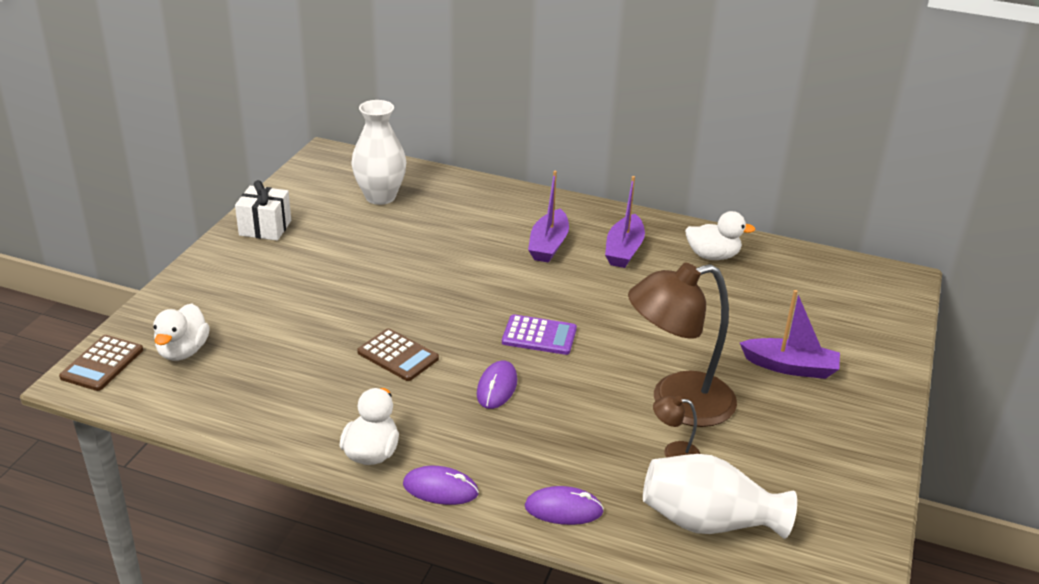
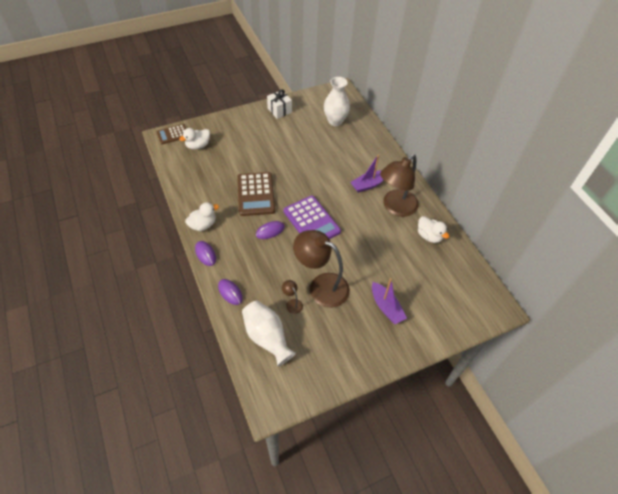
camera: 45 degrees right, 20 degrees up
brown calculator [357,328,439,381] -> brown calculator [237,172,275,216], size x1.68
purple calculator [502,314,577,355] -> purple calculator [284,195,341,239], size x1.68
purple boat [605,176,645,268] -> brown lamp [380,154,419,217]

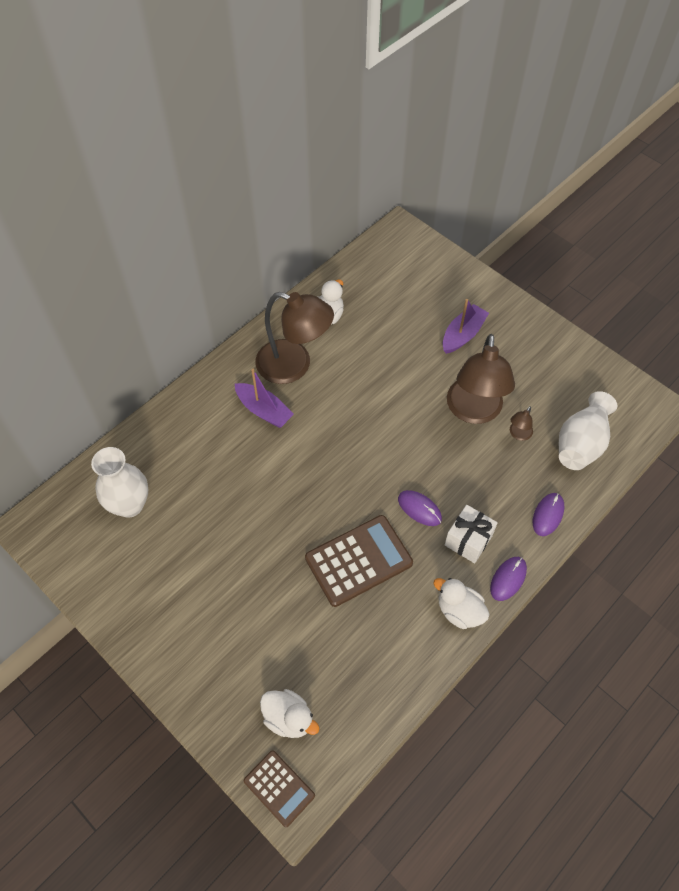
camera: 110 degrees left, 5 degrees up
white gift [267,90,292,119] -> white gift moved to [445,505,498,563]
purple calculator [284,195,341,239] -> none

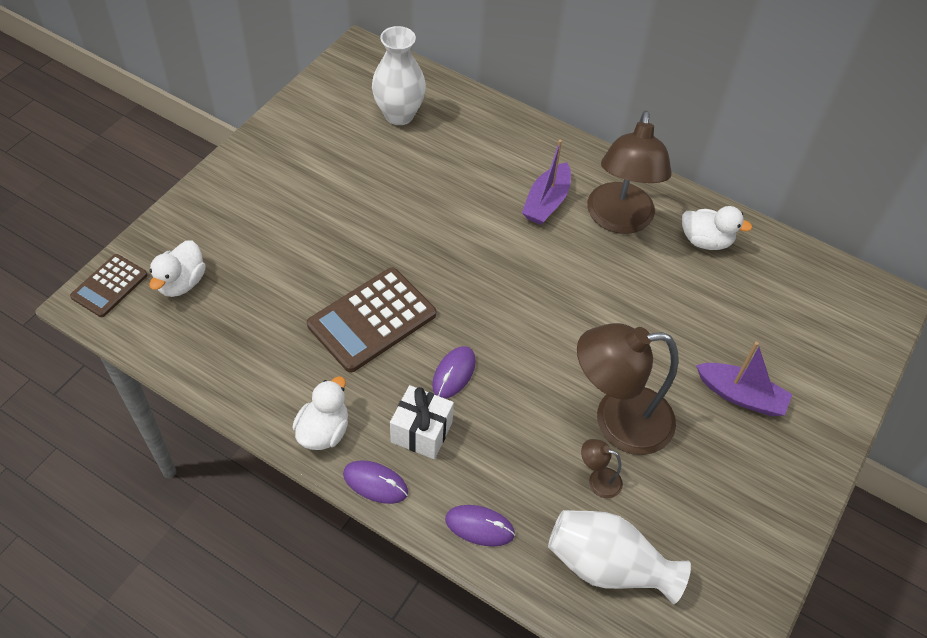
camera: 75 degrees right, 5 degrees down
brown calculator [305,515,413,607] -> brown calculator turned 90 degrees clockwise [307,267,436,373]

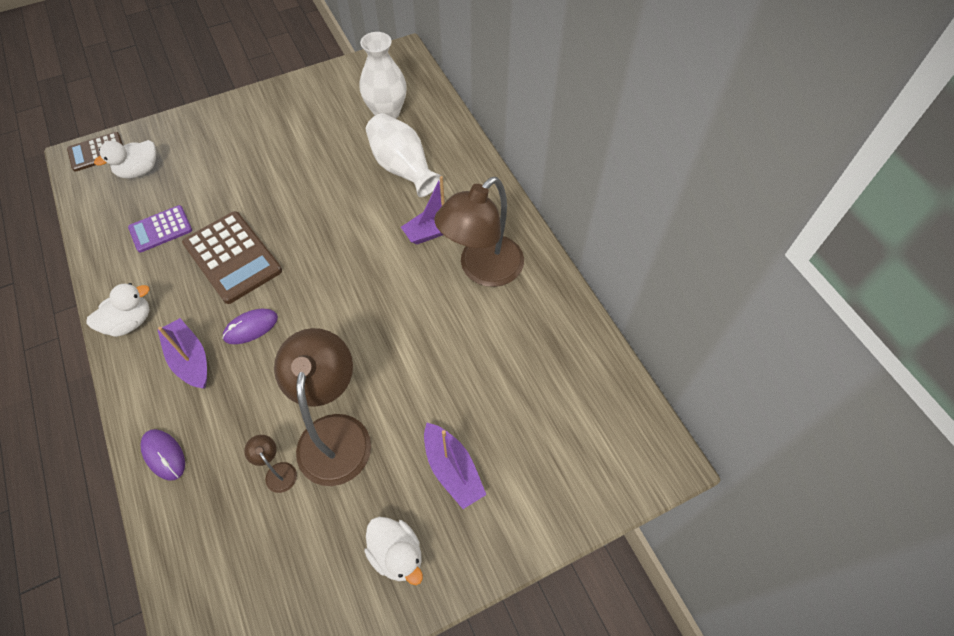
camera: 35 degrees right, 5 degrees up
brown calculator [307,267,436,373] -> brown calculator turned 120 degrees counterclockwise [182,211,282,304]
purple mouse [343,460,408,504] -> none
white gift [390,385,454,459] -> purple boat [158,318,207,389]
white vase [548,510,691,604] -> white vase moved to [366,113,441,197]
brown lamp [577,323,678,455] -> brown lamp turned 60 degrees clockwise [274,328,371,486]
white duck [682,206,752,250] -> white duck moved to [364,517,423,585]
none -> purple calculator [128,205,192,253]

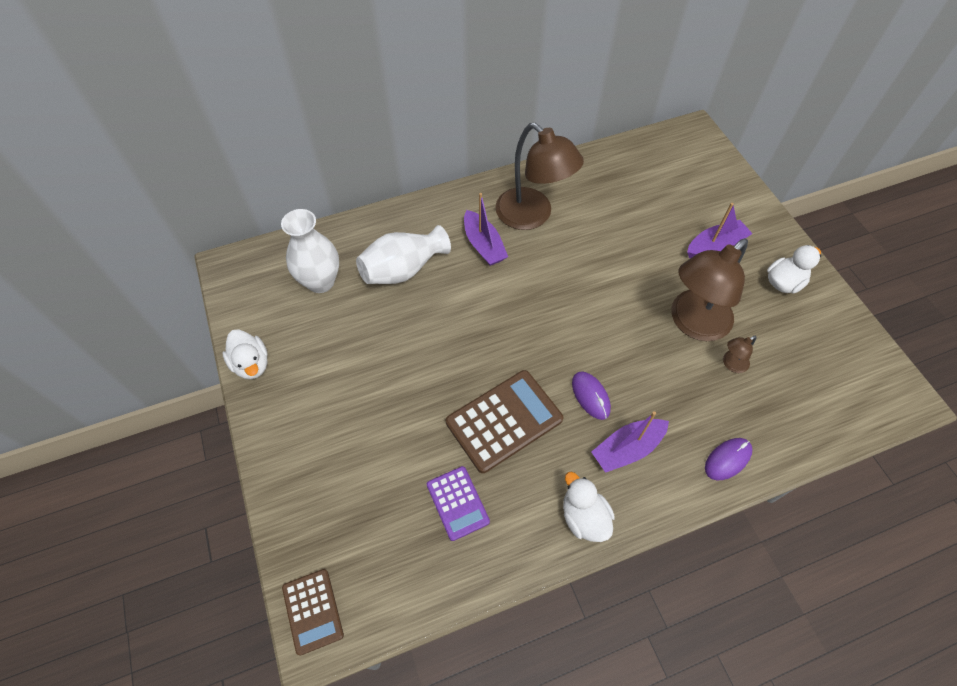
camera: 85 degrees left, 0 degrees up
white duck [94,140,156,178] -> white duck moved to [222,329,268,379]
brown lamp [274,328,371,486] -> brown lamp turned 45 degrees counterclockwise [671,238,748,341]

